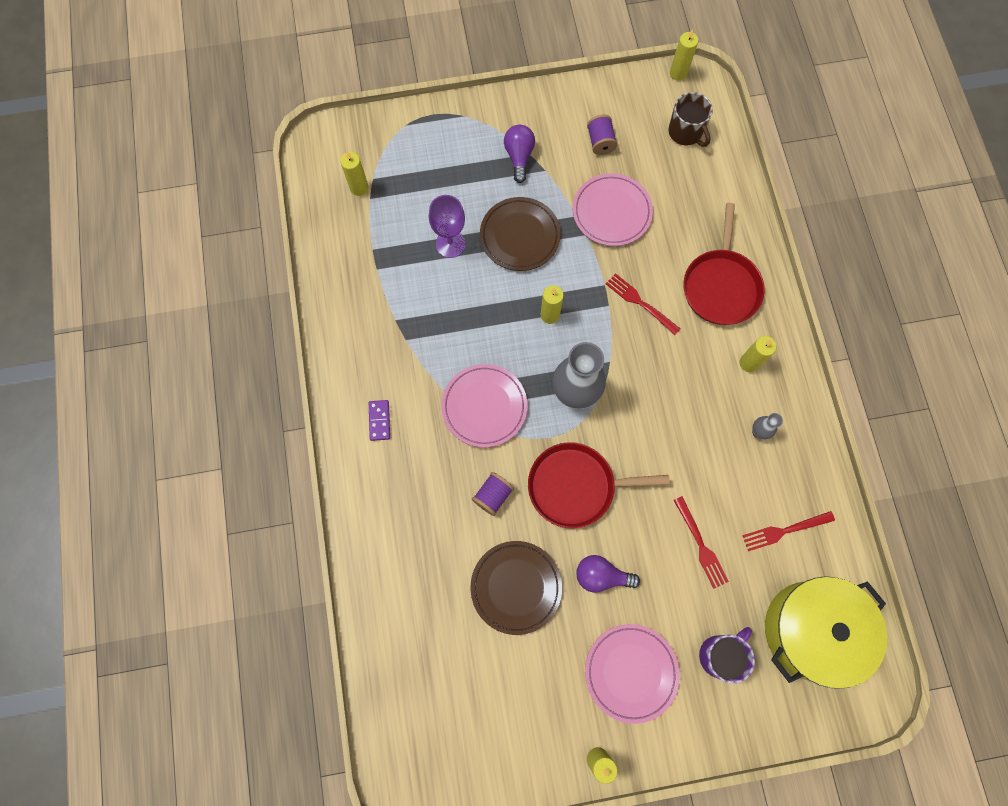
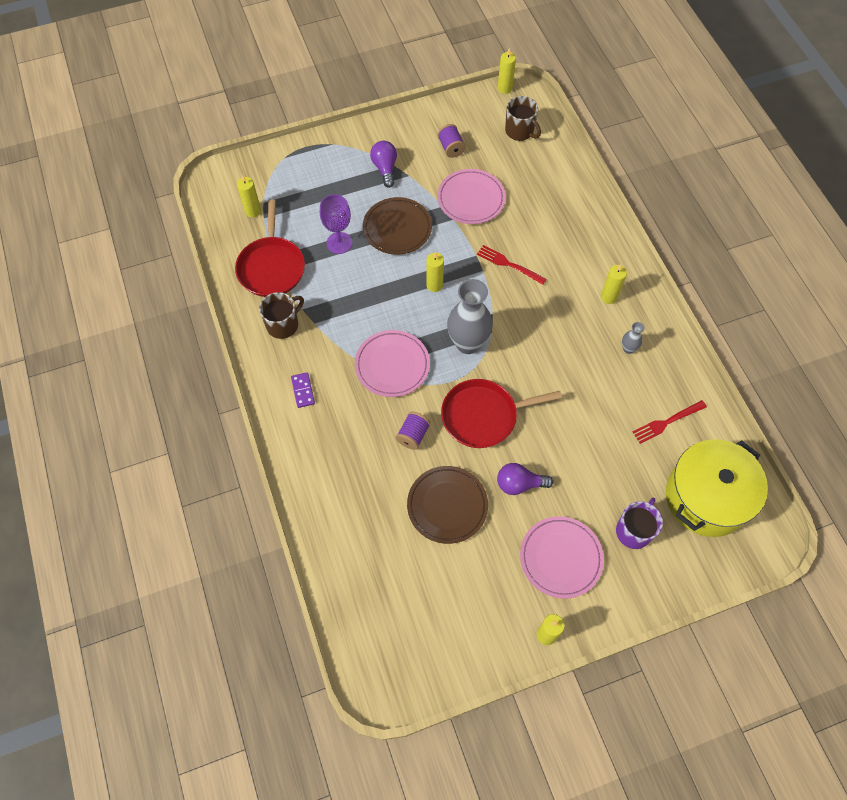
camera: 10 degrees left, 10 degrees down
red fork [674,496,729,589] -> none
red pan [684,203,765,325] -> red pan moved to [235,199,305,297]
none -> brown mug [259,292,304,339]

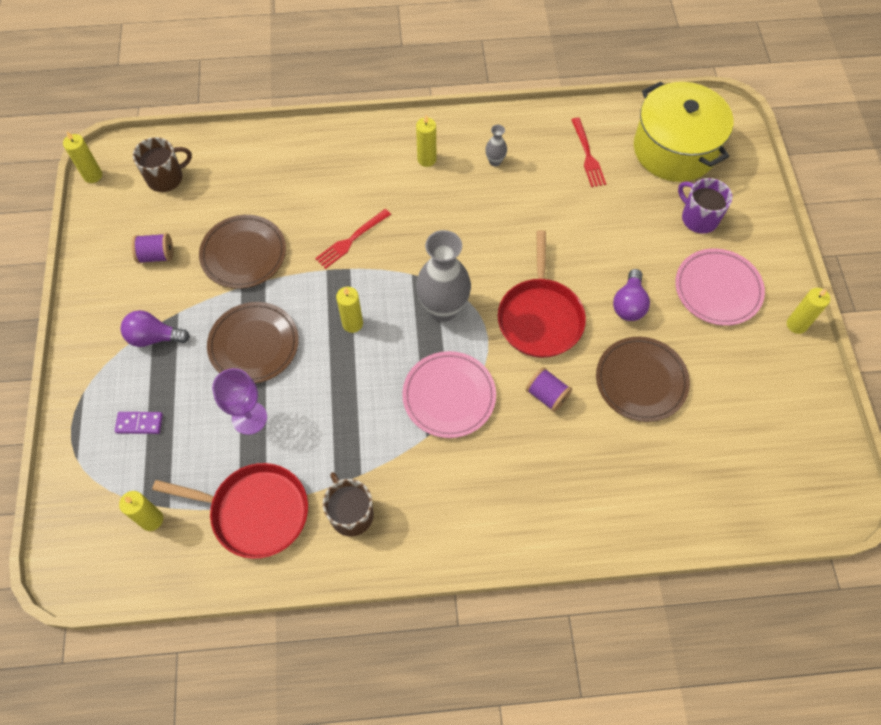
camera: 75 degrees left, 0 degrees up
purple domino [291,372,315,408] -> purple domino moved to [115,412,163,434]
pink plate [437,169,506,224] -> brown plate [199,215,286,289]

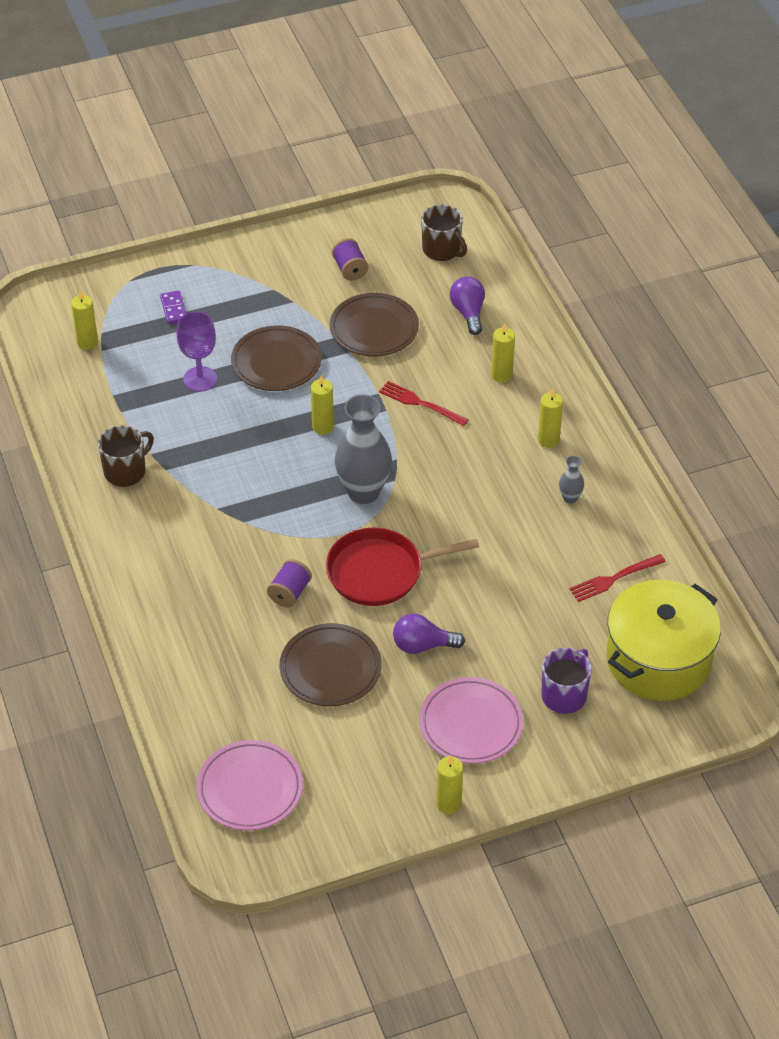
camera: 75 degrees right, 15 degrees down
yellow candle [63,132,102,183] -> yellow candle moved to [491,323,515,383]
purple light bulb [120,310,190,347] -> purple light bulb moved to [450,277,485,335]
red pan [152,463,308,559] -> none
pink plate [402,351,496,438] -> pink plate moved to [196,740,303,831]

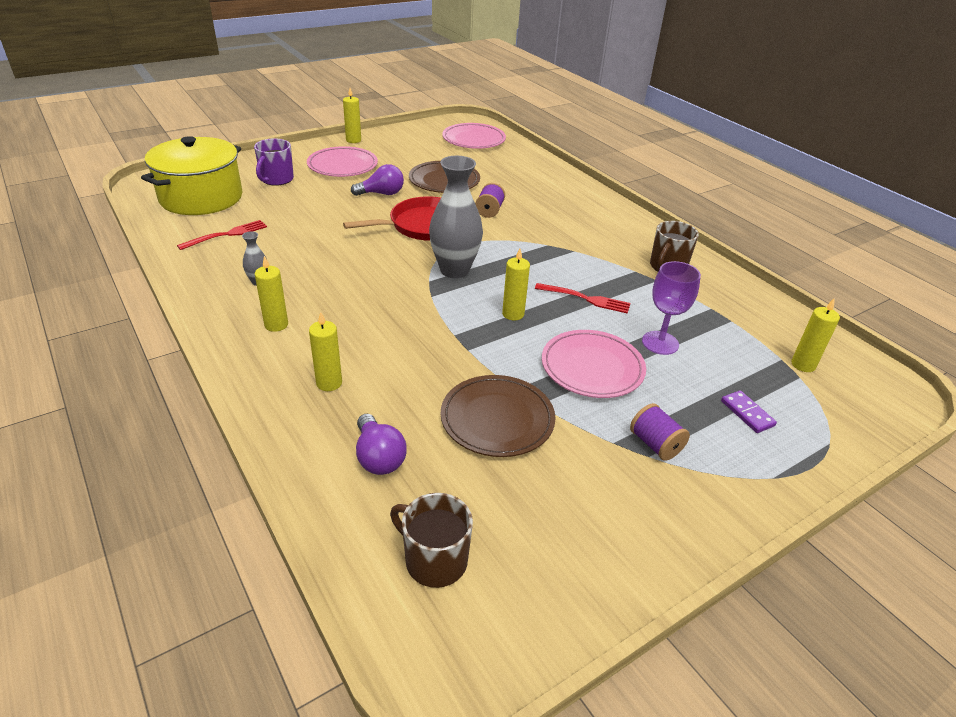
camera: 165 degrees right, 10 degrees down
brown plate [231,325,322,391] -> pink plate [542,330,646,398]
purple spool [332,238,368,281] -> purple spool moved to [630,403,690,461]
red fork [379,381,468,426] -> red fork moved to [535,283,631,314]

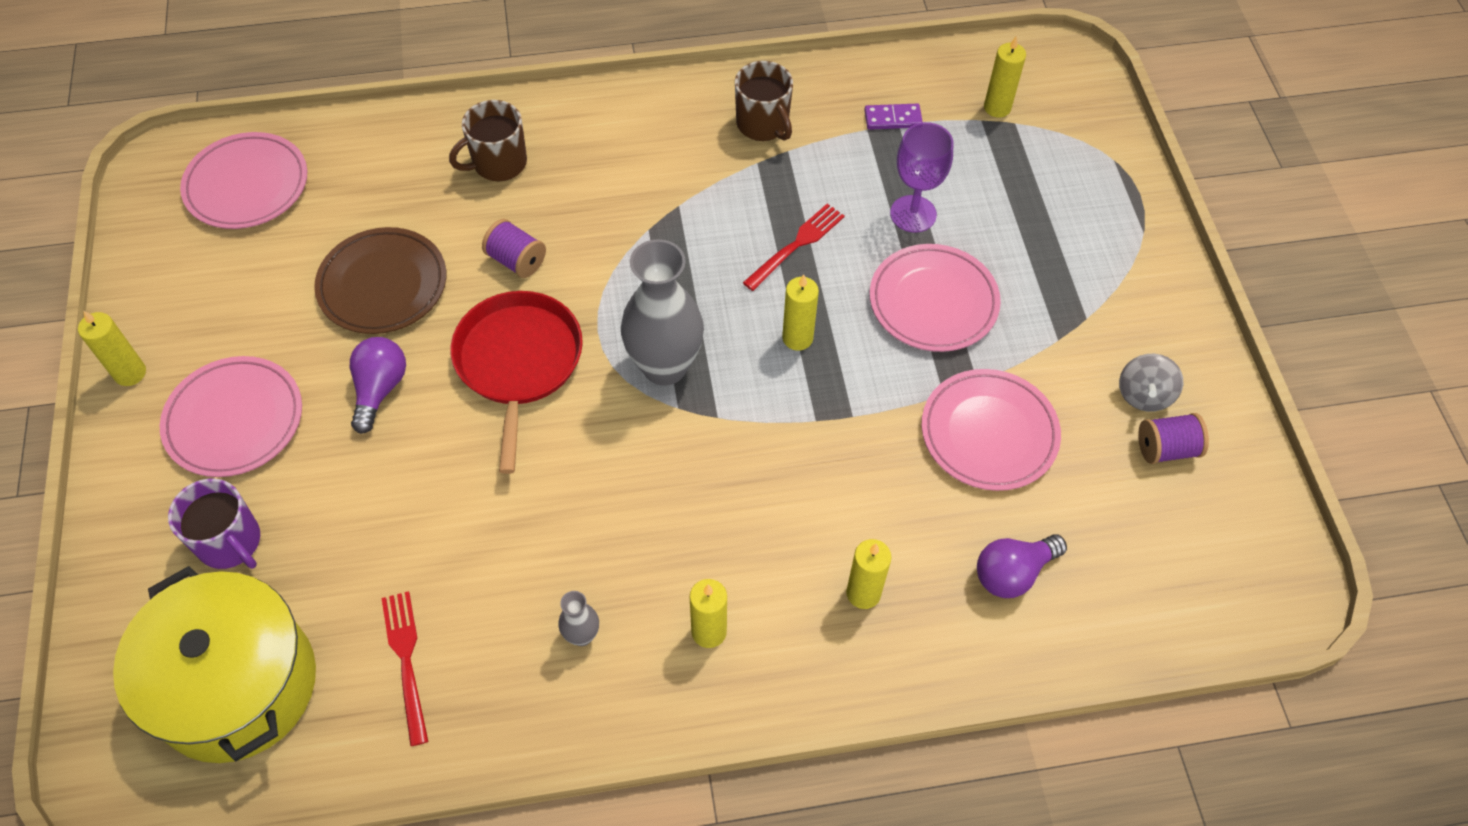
camera: 65 degrees left, 20 degrees up
purple light bulb [356,414,407,475] -> purple light bulb turned 150 degrees clockwise [977,535,1067,598]
brown mug [390,493,473,588] -> brown mug moved to [449,100,527,181]
brown plate [441,375,556,457] -> pink plate [921,369,1061,491]
purple spool [630,403,690,461] -> purple spool moved to [1138,413,1209,464]
purple domino [721,390,777,433] -> purple domino moved to [864,104,923,130]
none -> grey spinning top [1119,354,1183,412]

